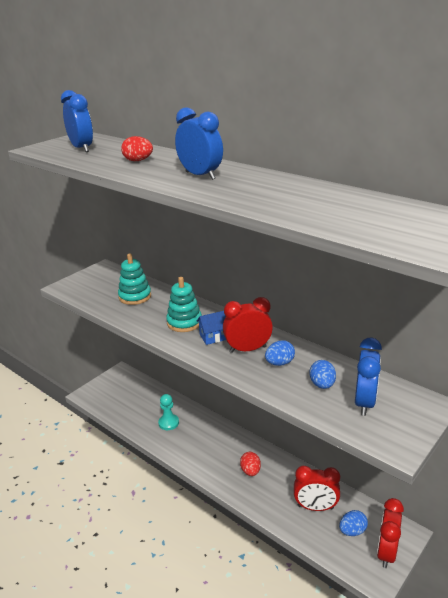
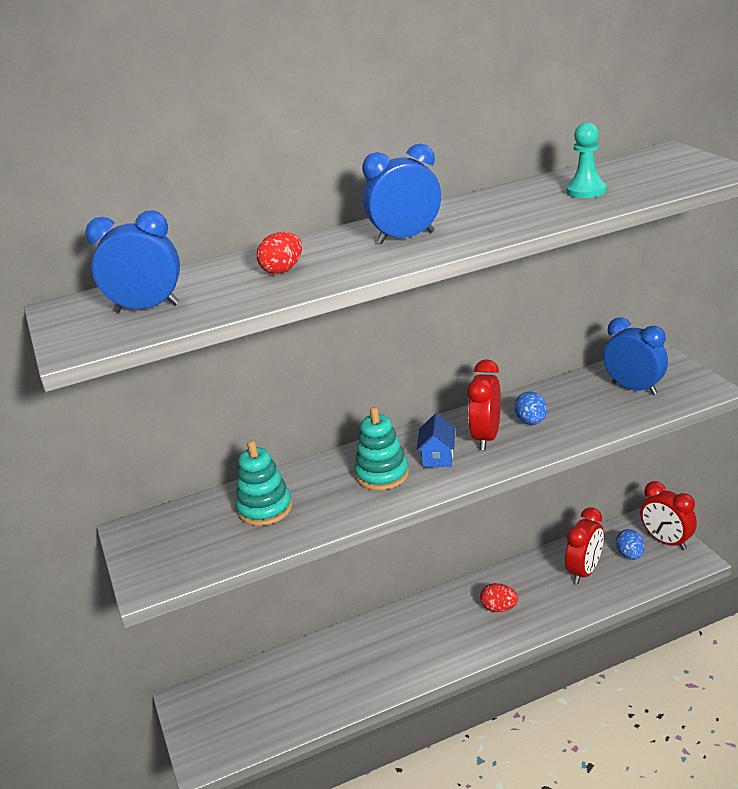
camera: 60 degrees left, 0 degrees up
turquoise pawn [158,394,179,430] -> turquoise pawn moved to [566,122,607,198]
blue egg [309,360,336,389] -> none

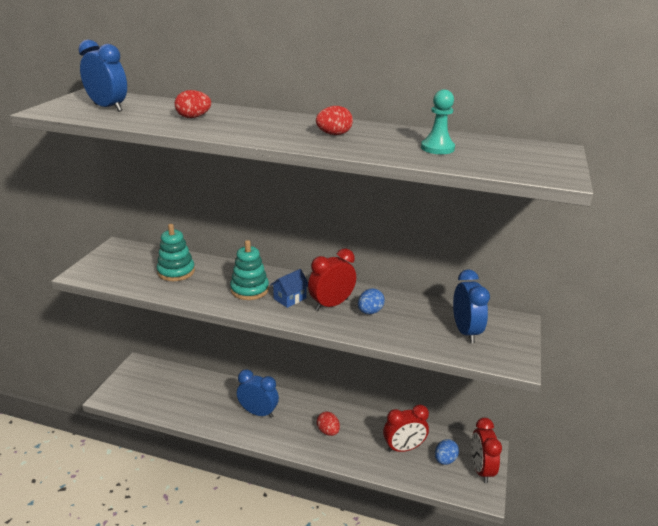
camera: 35 degrees right, 0 degrees up
blue clock [362,144,441,244] -> blue clock moved to [237,369,279,418]
none -> red egg [316,106,353,135]

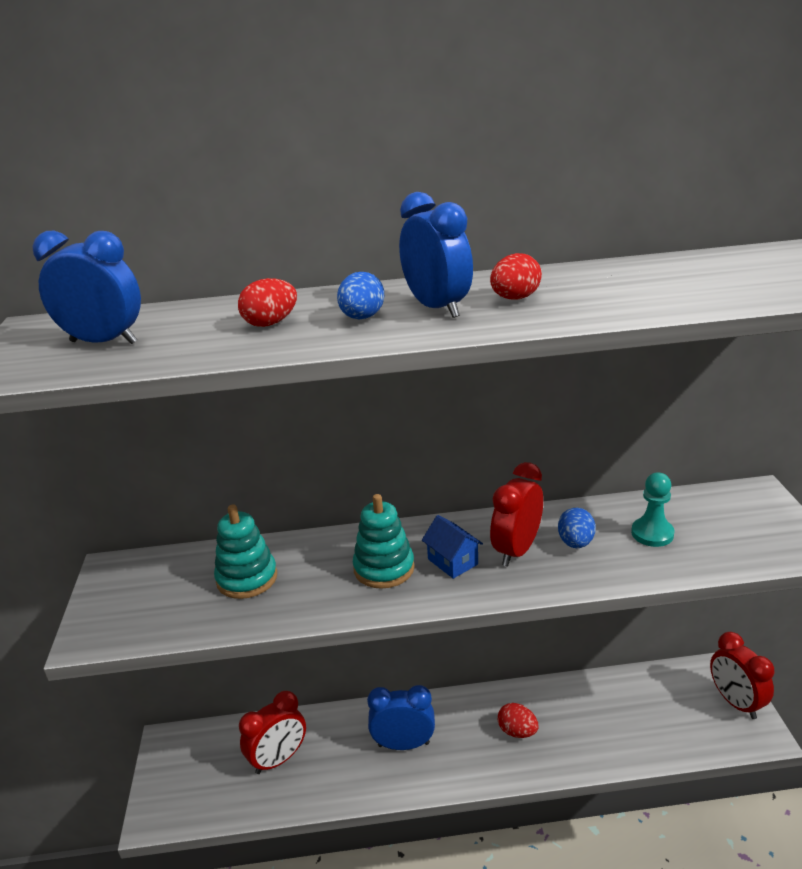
camera: 20 degrees left, 0 degrees up
blue house [270,269,308,308] -> blue house turned 60 degrees counterclockwise [422,515,483,579]
red clock [383,404,429,452] -> red clock moved to [239,691,306,774]
turquoise pawn [421,89,455,154] -> turquoise pawn moved to [631,472,674,547]
blue egg [435,439,459,465] -> blue egg moved to [337,272,384,319]
blue clock [453,269,490,343] -> blue clock moved to [399,192,473,318]

